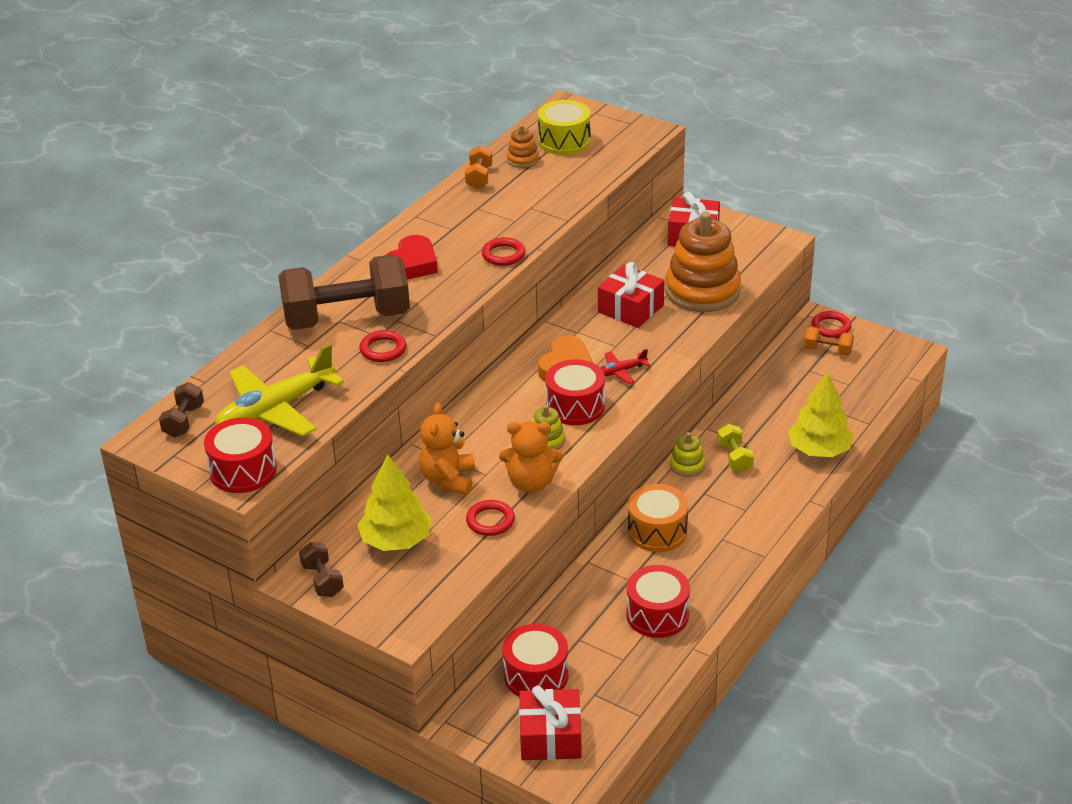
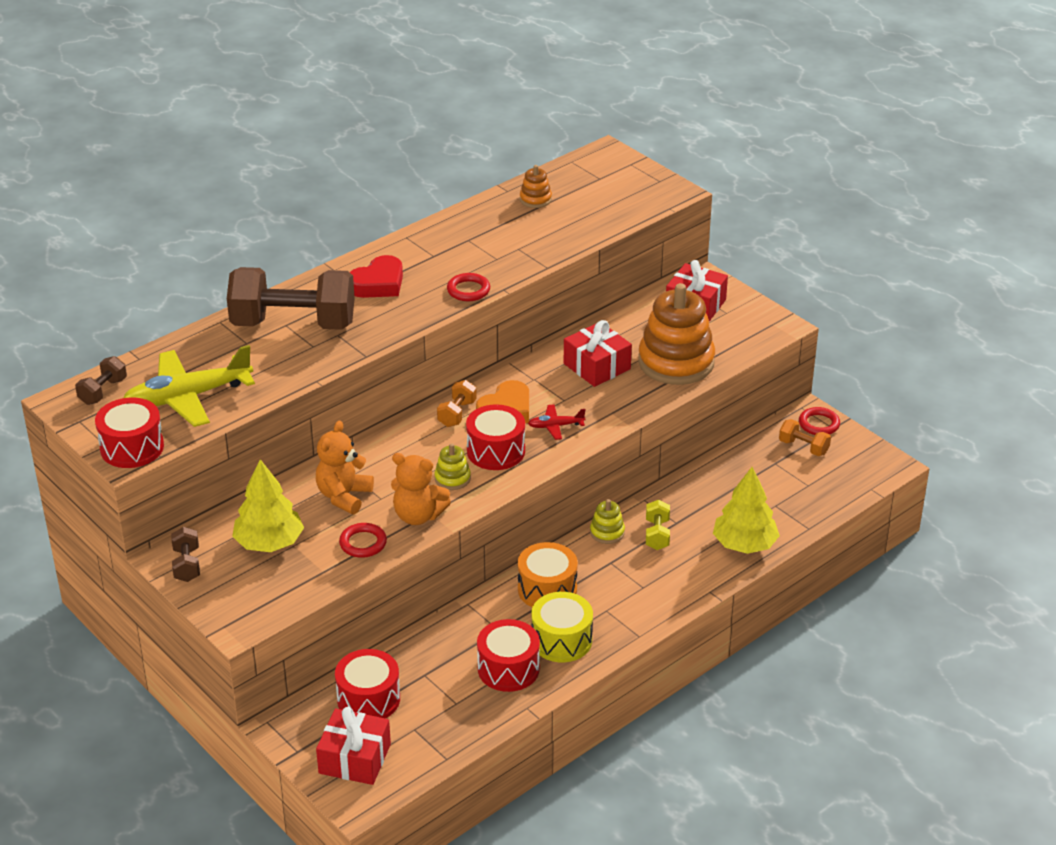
camera: 15 degrees right, 0 degrees up
red ring [359,330,406,362] -> none
orange dumbbell [465,145,492,189] -> orange dumbbell moved to [437,380,477,427]
yellow drum [538,100,591,155] -> yellow drum moved to [531,592,593,662]

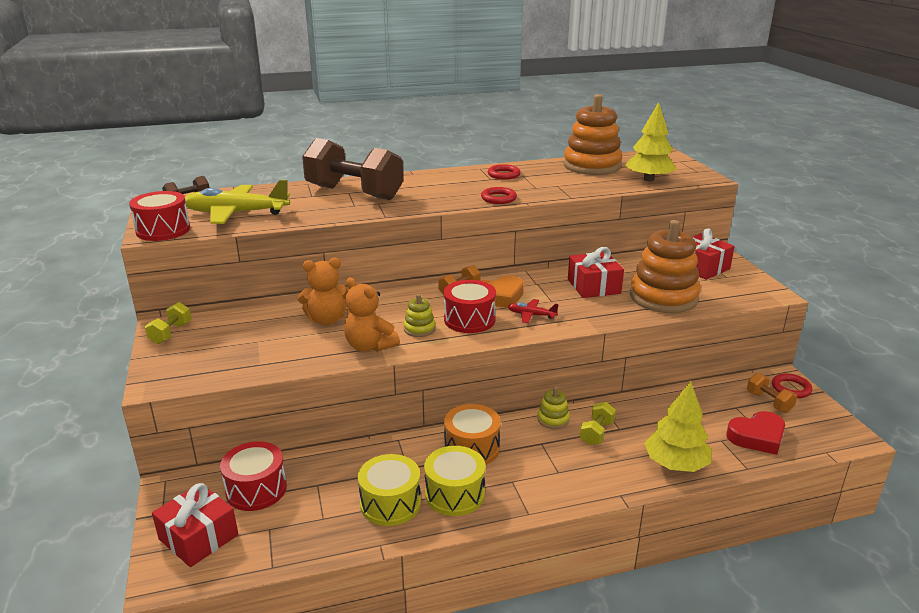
camera: 25 degrees right, 10 degrees down
brown dumbbell [171,527,200,582] -> yellow dumbbell [145,302,191,344]
yellow tree [232,459,304,552] -> yellow tree moved to [625,102,677,181]
orange teddy bear [316,421,374,514] -> orange teddy bear turned 150 degrees counterclockwise [298,258,349,325]
red ring [339,523,387,558] -> red ring moved to [488,164,521,180]
red heart [350,255,403,298] -> red heart moved to [726,411,785,455]
red drum [477,619,540,692] -> yellow drum [358,454,421,526]
orange stacking toy [520,165,552,208] -> orange stacking toy [563,94,623,175], size x2.27

